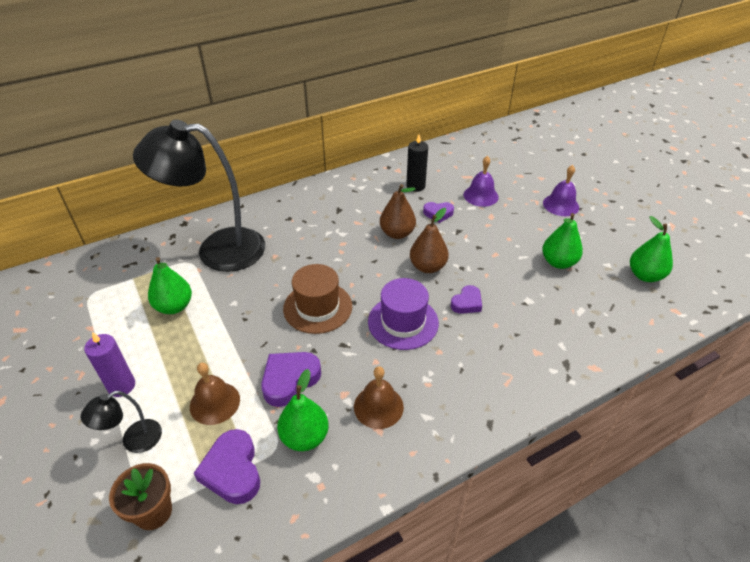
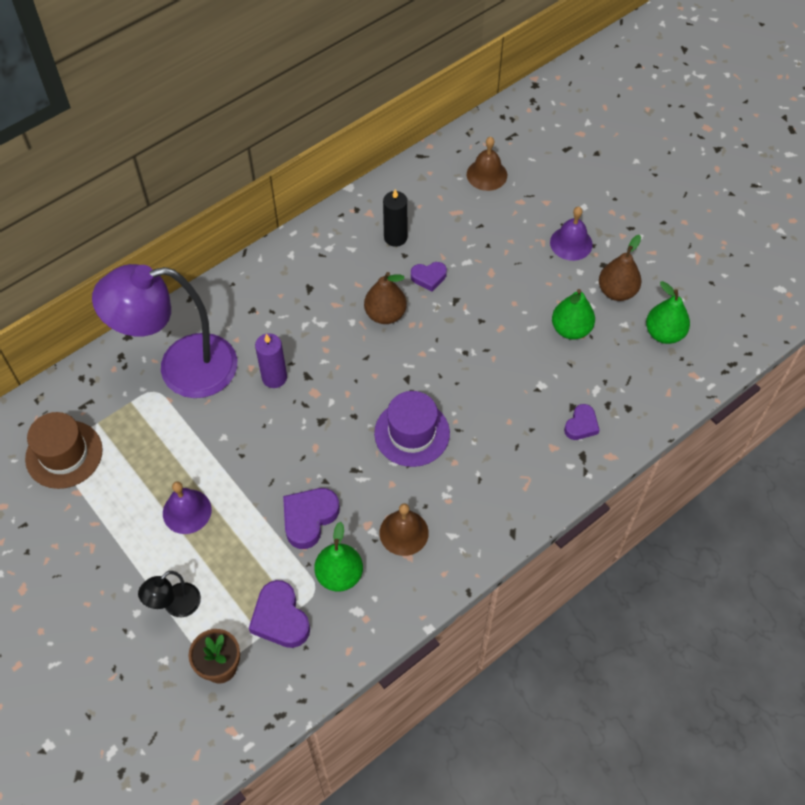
camera: 10 degrees left, 15 degrees up
purple candle [84,332,135,397] -> purple candle moved to [255,333,287,388]
black lamp [133,120,265,272] -> purple lamp [92,264,237,398]
green pear [148,257,192,314] -> none
brown bell [190,363,240,425] -> brown bell moved to [467,137,507,191]
brown hat [283,264,352,334] -> brown hat moved to [25,412,103,489]
brown pear [410,208,449,273] -> brown pear moved to [599,235,641,301]
purple heart [451,285,482,314] -> purple heart moved to [564,404,599,440]
purple bell [463,156,499,207] -> purple bell moved to [163,481,212,534]

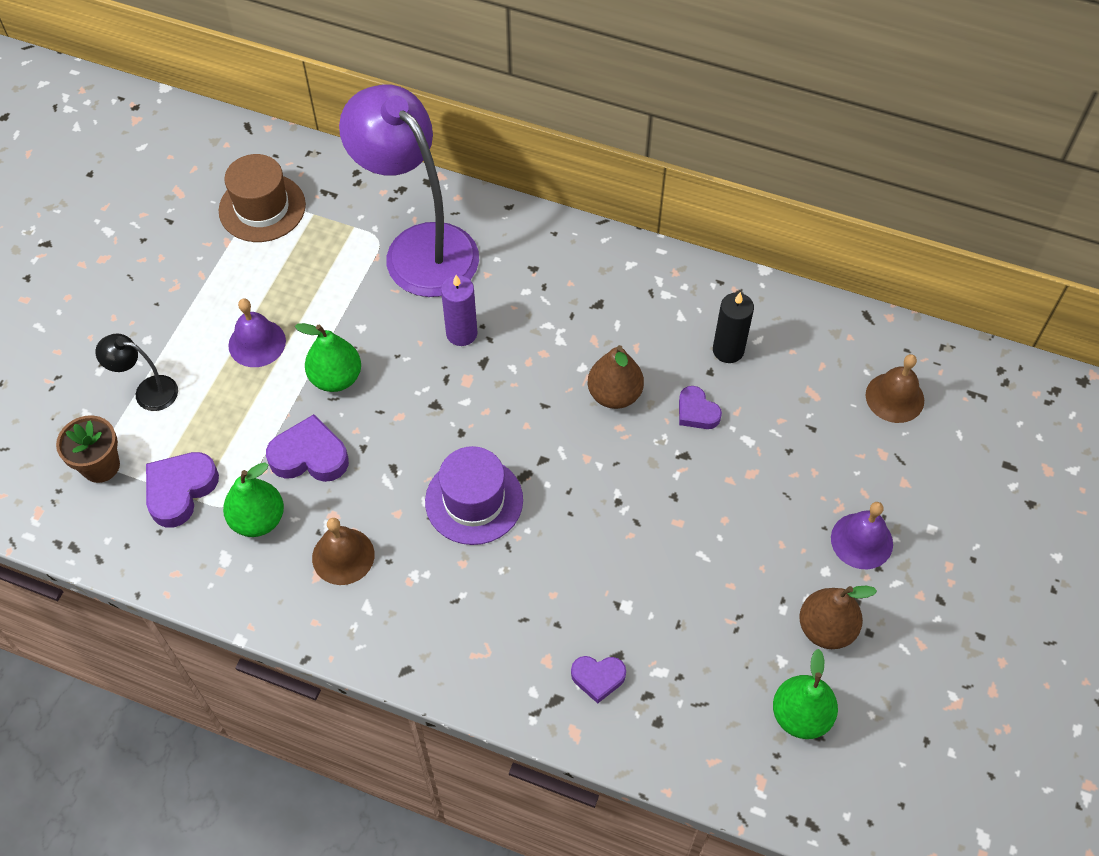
camera: 60 degrees right, 0 degrees up
green pear [552,289,595,340] -> green pear moved to [295,323,361,392]

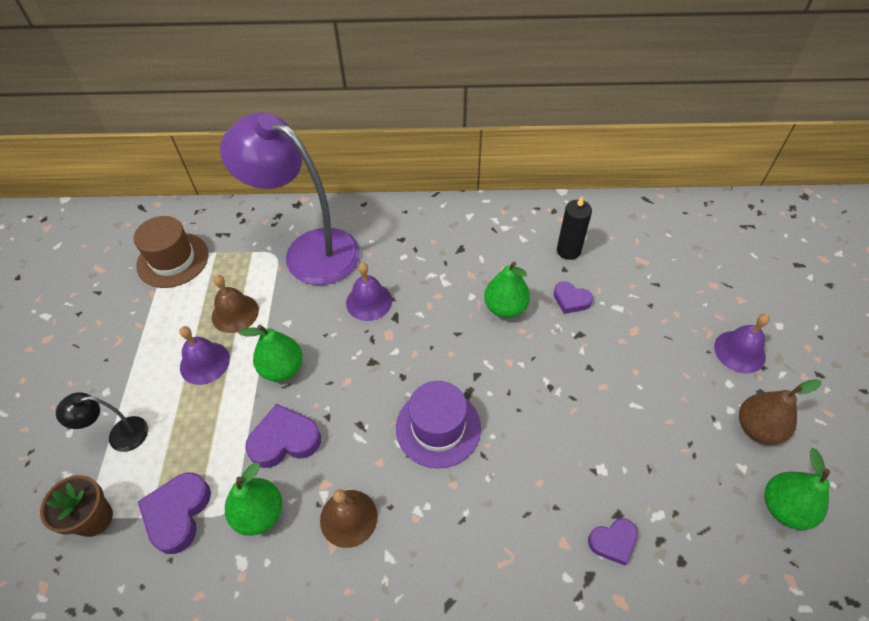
camera: 20 degrees left, 5 degrees down
purple candle [441,275,478,346] -> purple bell [346,263,392,321]
brown pear [588,345,644,409] -> green pear [484,261,530,318]
brown bell [865,354,924,423] -> brown bell moved to [212,275,259,333]

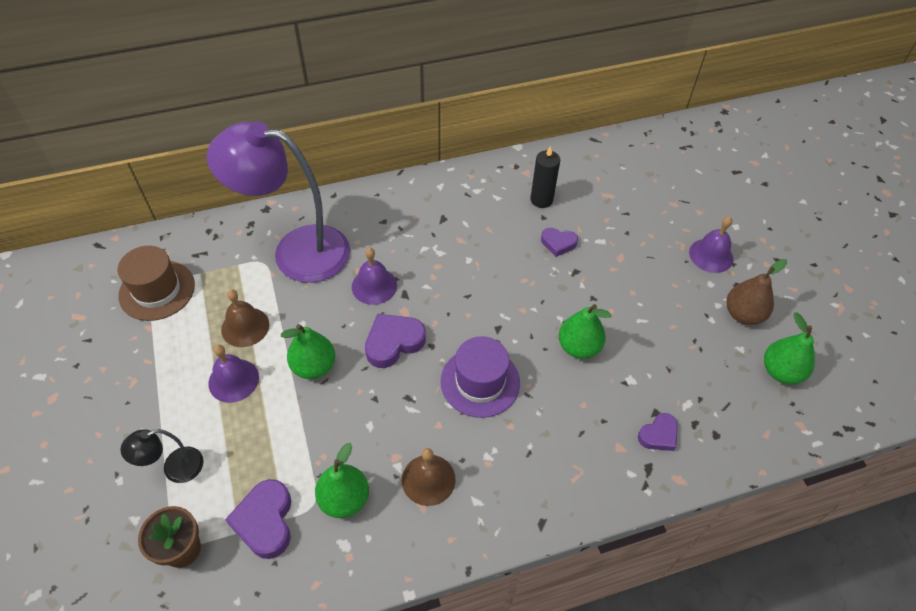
camera: 20 degrees left, 0 degrees up
purple heart [245,404,321,468] -> purple heart moved to [365,314,426,368]
green pear [484,261,530,318] -> green pear moved to [559,304,611,359]

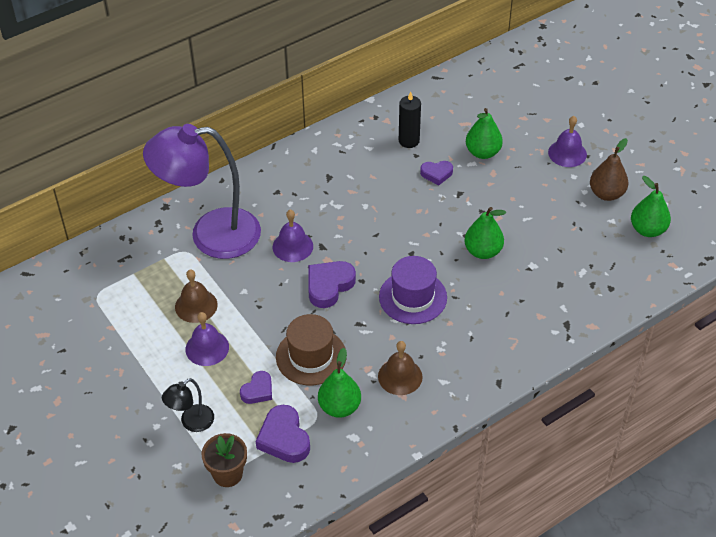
camera: 15 degrees left, 5 degrees down
brown hat [118,246,195,321] -> brown hat moved to [276,314,346,386]
green pear [281,324,335,379] -> green pear moved to [466,108,503,159]
purple heart [638,413,678,451] -> purple heart moved to [240,371,272,404]

